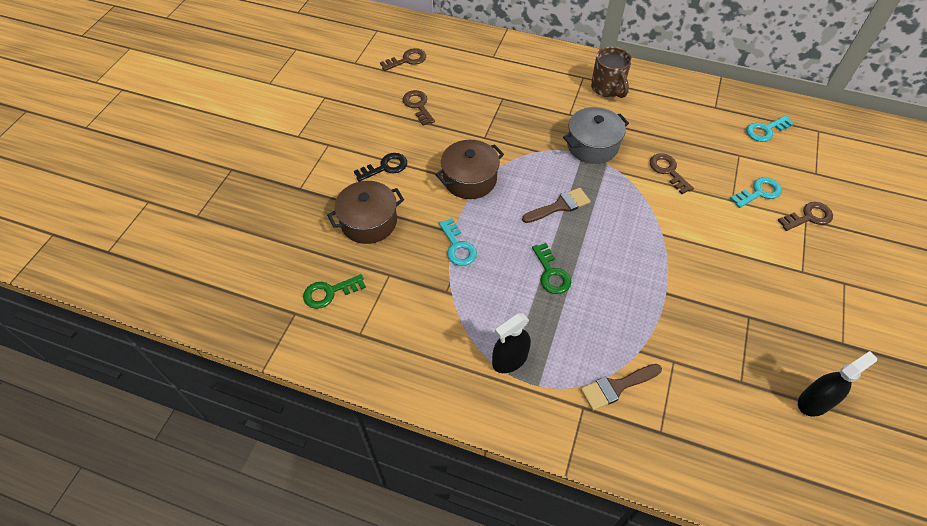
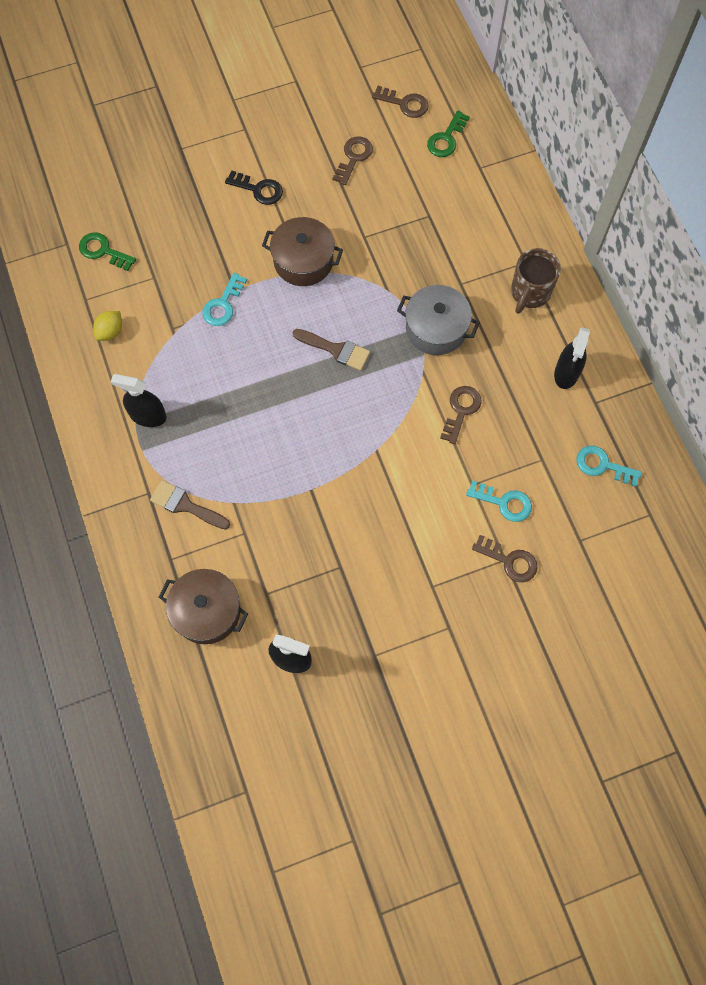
camera: 50 degrees right, 15 degrees up
brown pot [327,181,404,244] -> brown pot moved to [159,569,248,644]
green key [532,243,571,294] -> green key moved to [427,111,470,157]
none -> yellow lemon [93,311,122,341]
none -> black spray bottle [554,328,590,389]

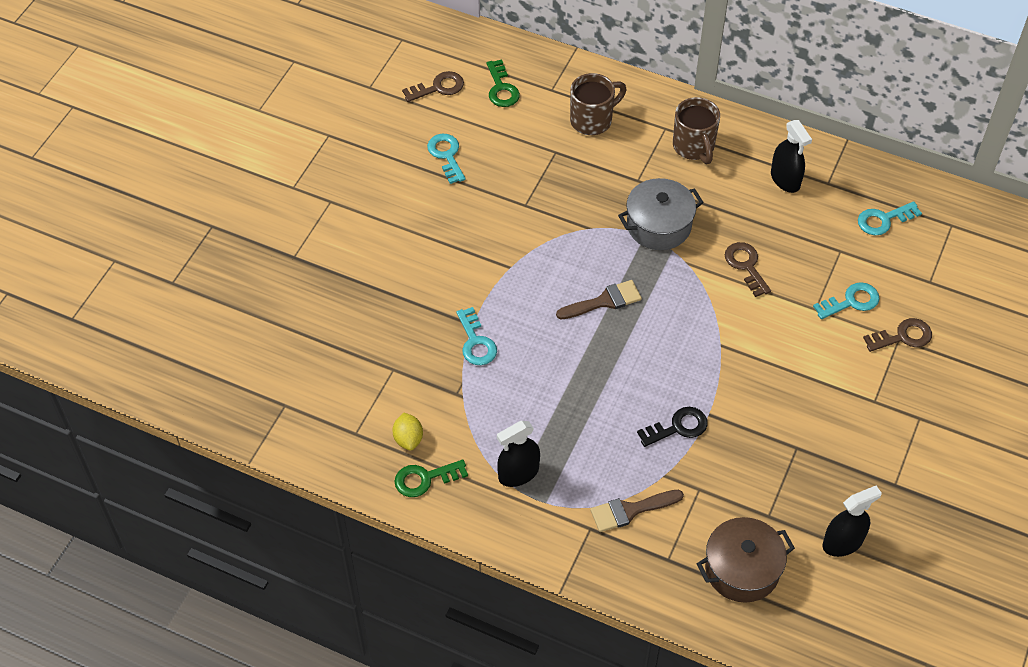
camera: 45 degrees left, 15 degrees down
green key [79,232,136,271] -> green key moved to [394,460,468,497]
black key [225,170,283,205] -> black key moved to [637,407,708,447]
brown pot [262,217,343,286] -> none
brown key [332,136,373,185] -> turquoise key [427,134,466,184]
none -> brown mug [570,73,627,135]

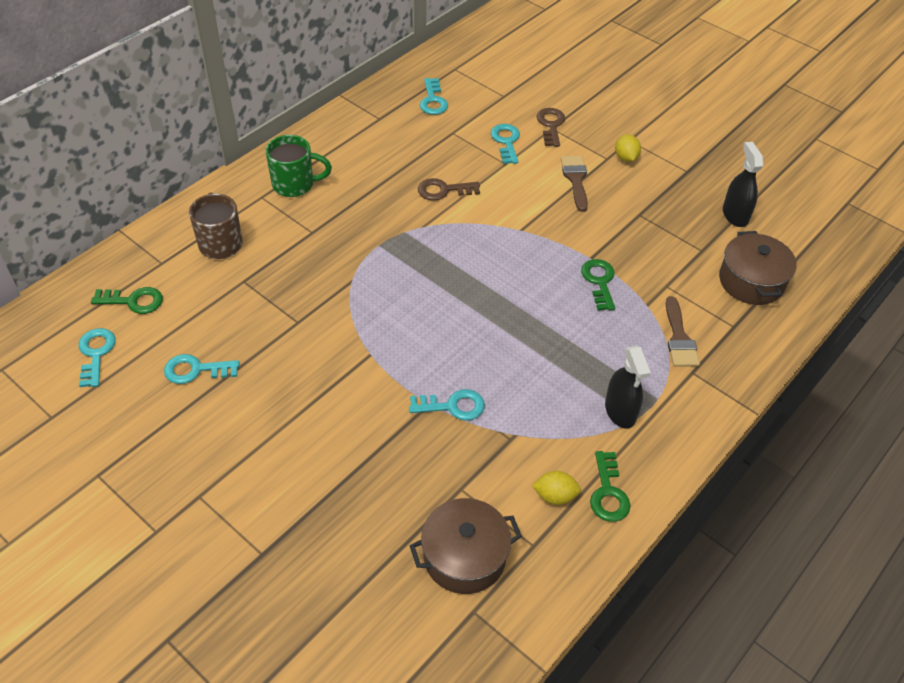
camera: 75 degrees left, 5 degrees down
brown key [402,71,464,102] -> turquoise key [79,328,116,387]
brown brush [556,280,642,320] -> brown brush moved to [561,156,588,212]
grey pot [618,178,704,250] -> none
black key [637,407,708,447] -> green key [581,259,615,311]
brown mug [673,97,720,164] -> green mug [266,135,332,197]
black spray bottle [771,120,812,193] -> none
none -> brown pot [409,498,522,594]
none -> yellow lemon [615,134,641,162]

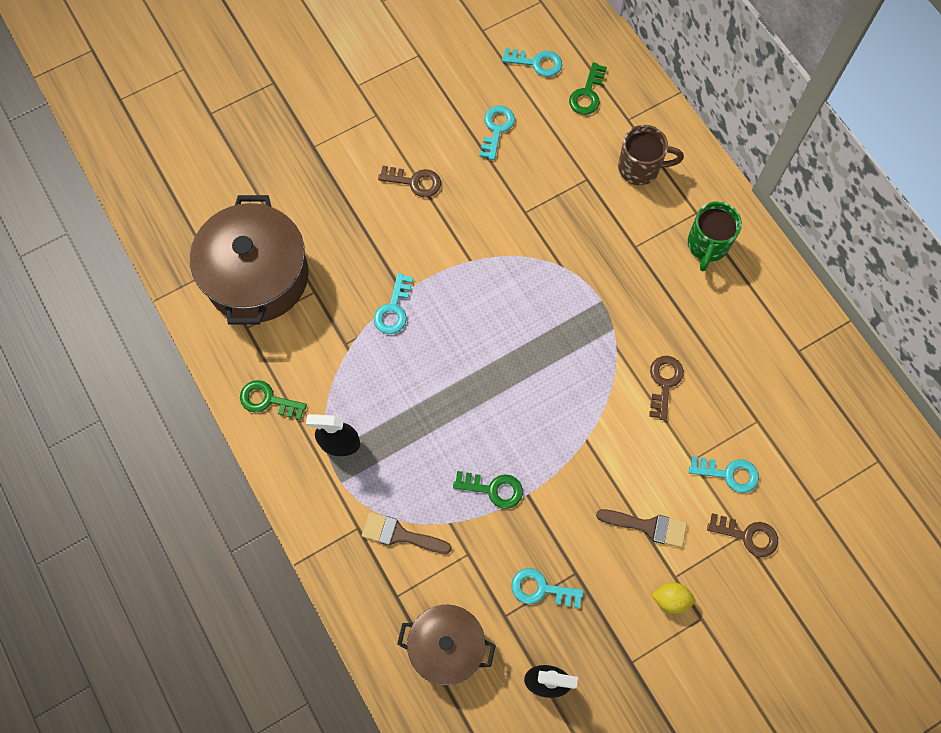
camera: 110 degrees right, 20 degrees up
brown pot [409,498,522,594] -> brown pot [190,195,309,325], size x1.63
turquoise key [420,78,448,115] -> turquoise key moved to [511,568,584,608]
yellow lemon [532,471,581,505] -> none
none -> brown key [378,166,441,197]

